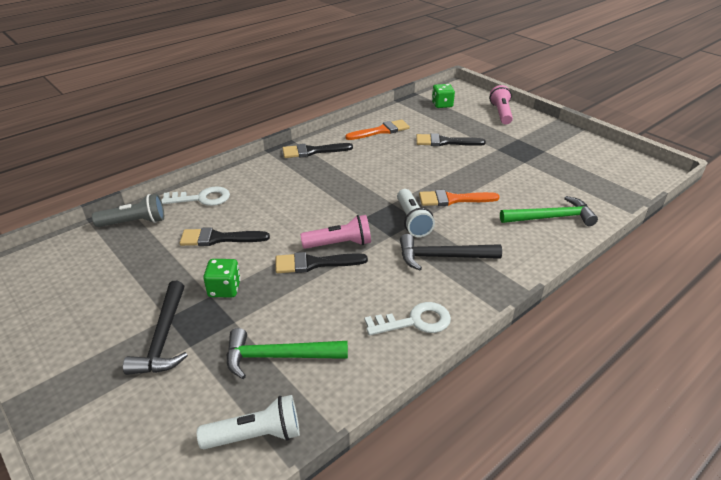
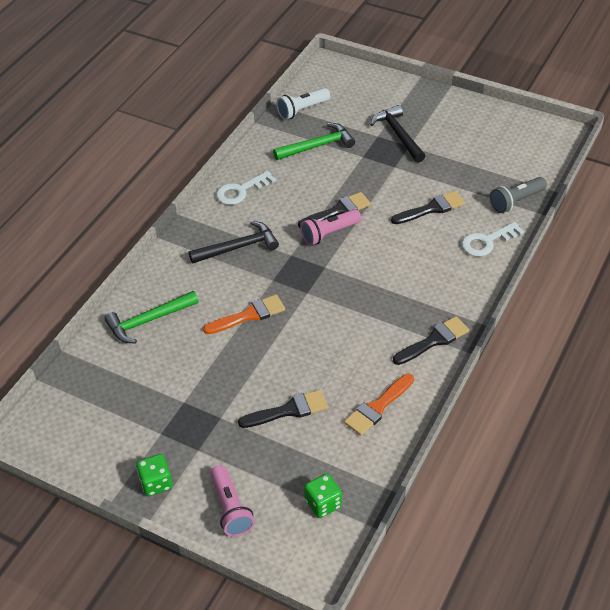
camera: 160 degrees right, 10 degrees up
green dice [203,259,241,297] -> green dice moved to [136,454,173,496]
white flashlight [397,189,435,237] -> none

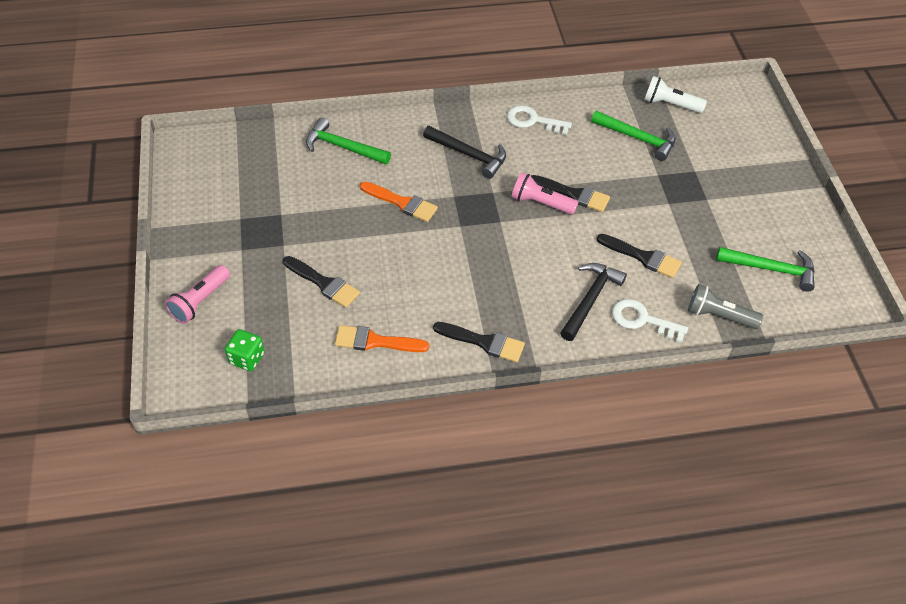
camera: 50 degrees right, 5 degrees up
green dice [136,454,173,496] -> none
black hammer [370,105,425,163] -> black hammer moved to [560,263,627,341]
none -> green hammer [716,247,815,292]

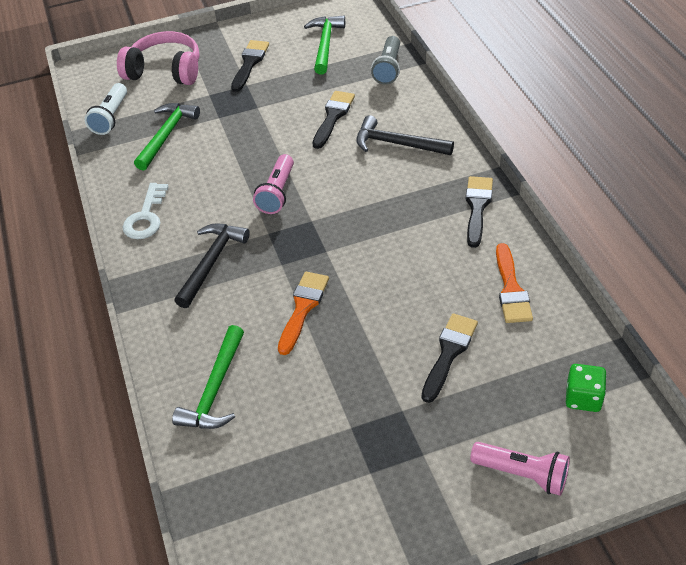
camera: 95 degrees left, 5 degrees down
black brush [531,175,610,212] -> black brush moved to [231,40,269,92]
white key [612,299,688,343] -> none
none -> pink headphones [117,31,199,85]

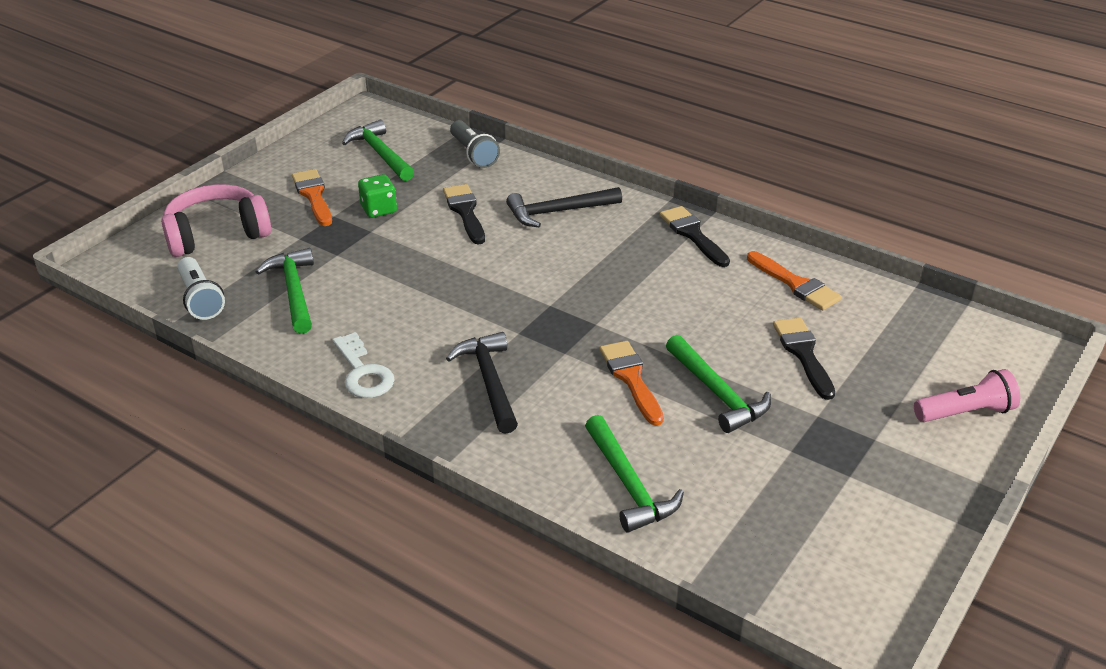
camera: 40 degrees left, 10 degrees down
black brush [231,40,269,92] -> orange brush [292,169,332,226]
pink flashlight [253,154,294,214] -> none
green dice [566,364,607,412] -> green dice moved to [358,174,397,218]
none -> green hammer [666,335,771,433]

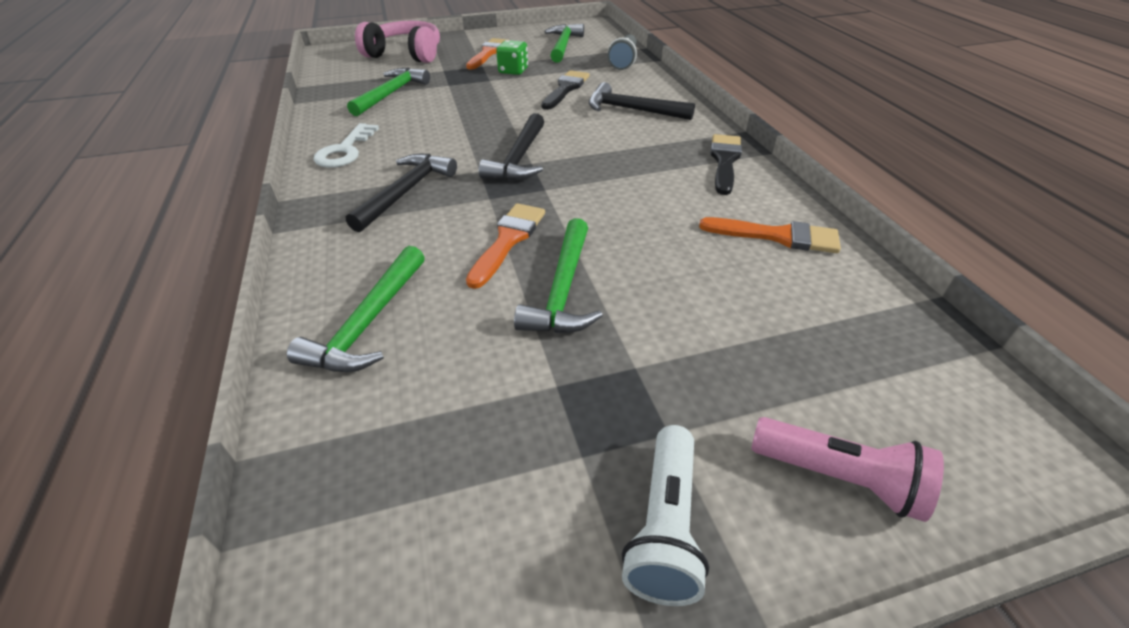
camera: 40 degrees right, 5 degrees up
white flashlight [177,257,225,320] -> white flashlight moved to [622,425,709,606]
orange brush [747,251,842,310] -> orange brush turned 75 degrees counterclockwise [699,217,841,253]
black brush [773,318,835,400] -> none
none -> black hammer [479,113,544,181]

